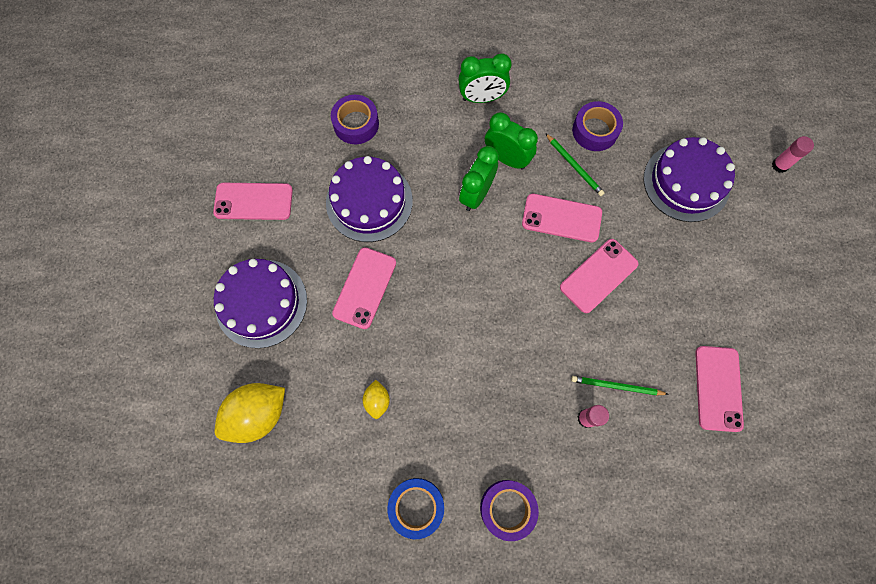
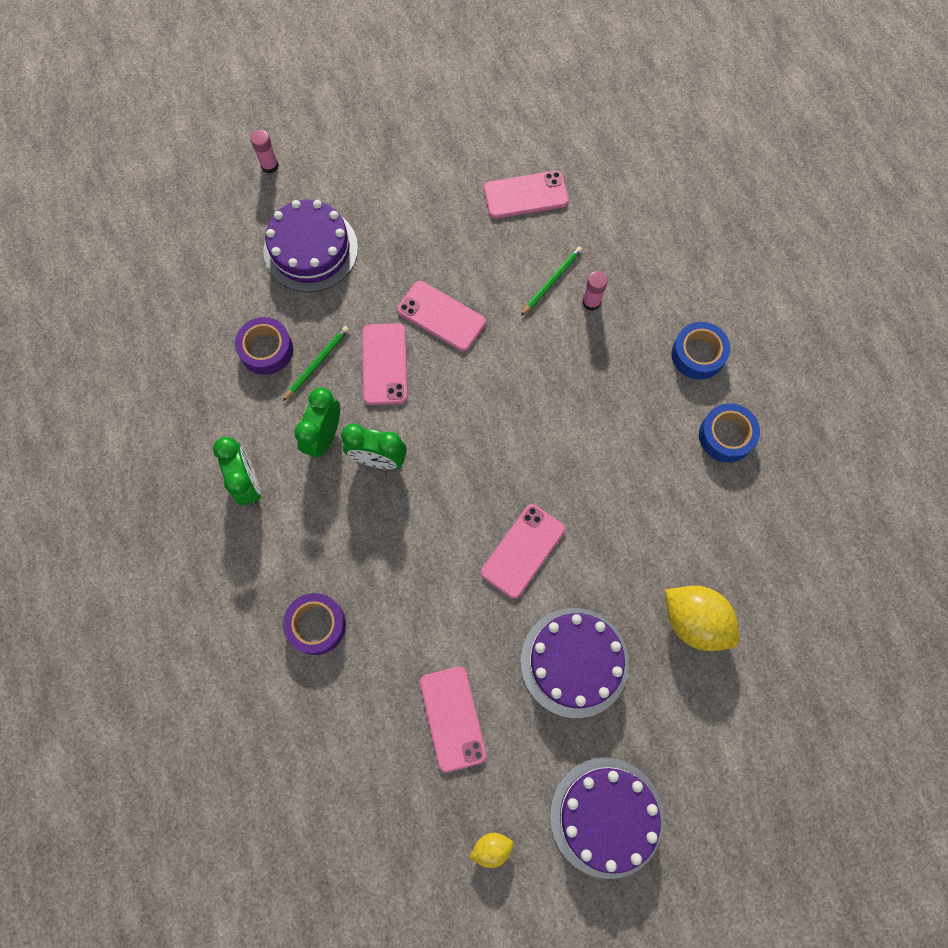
camera: 105 degrees left, 0 degrees up
purple cake [326,156,413,242] -> purple cake moved to [550,757,664,879]
pink phone [332,247,396,329] -> pink phone turned 60 degrees counterclockwise [481,504,565,599]
yellow lemon [363,380,390,419] -> yellow lemon moved to [470,833,514,868]
purple tape [480,480,539,541] -> blue tape [671,322,730,380]
green pencil [571,376,669,395] -> green pencil turned 135 degrees counterclockwise [521,246,582,316]

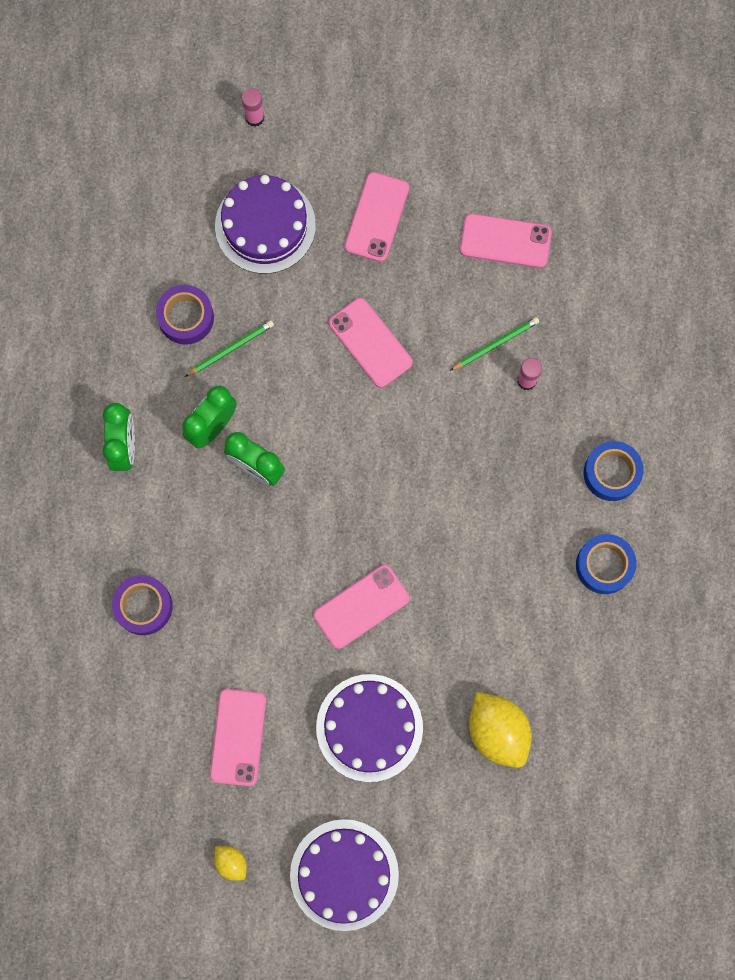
camera: 20 degrees right, 5 degrees up
pink phone [362,323,407,405] -> pink phone moved to [344,172,409,262]
yellow lemon [470,833,514,868] -> yellow lemon turned 45 degrees clockwise [214,846,247,881]

